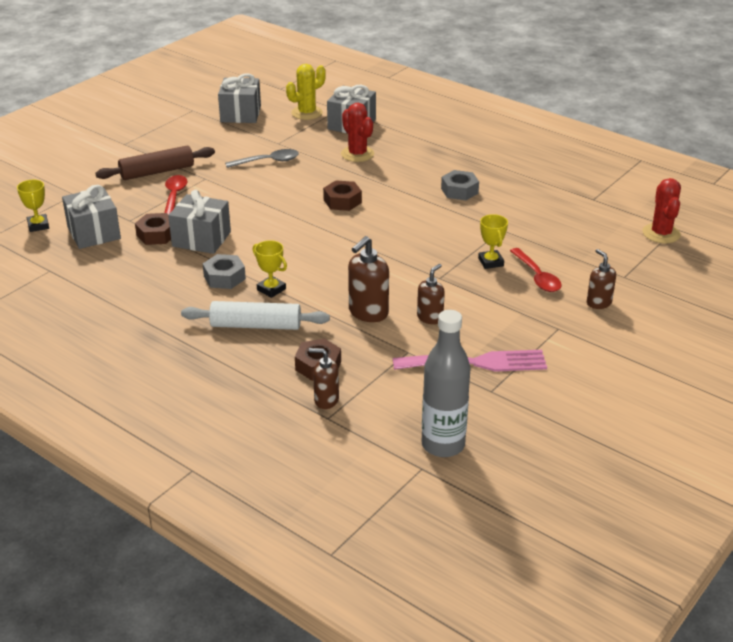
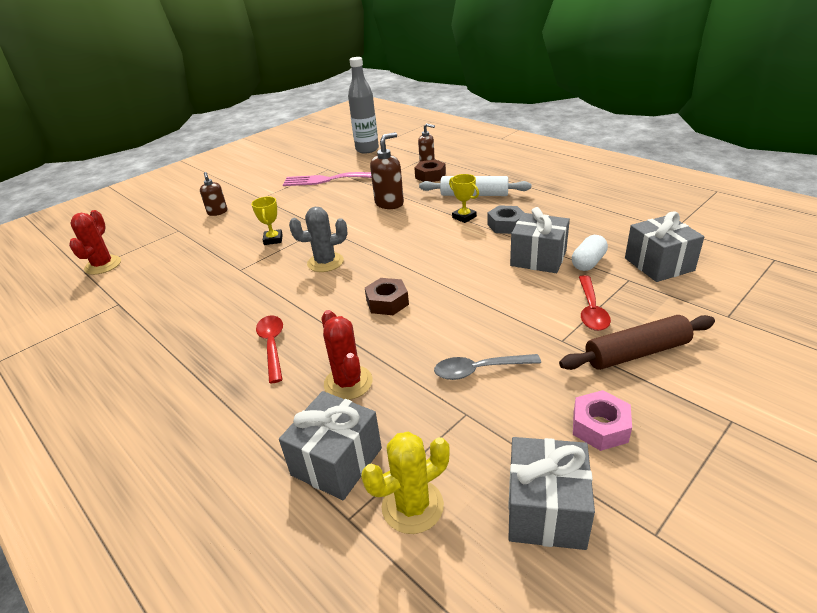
camera: 170 degrees left, 0 degrees up
yellow trophy [17,180,49,232] -> none
brown nut [135,213,171,245] -> white capsule [572,235,608,271]
brown soap dispenser [417,264,445,324] -> none
grey nut [441,170,479,200] -> none
red spoon [510,248,562,292] -> red spoon moved to [256,315,283,383]
none -> grey cactus [289,207,347,272]
none -> pink nut [573,390,632,451]

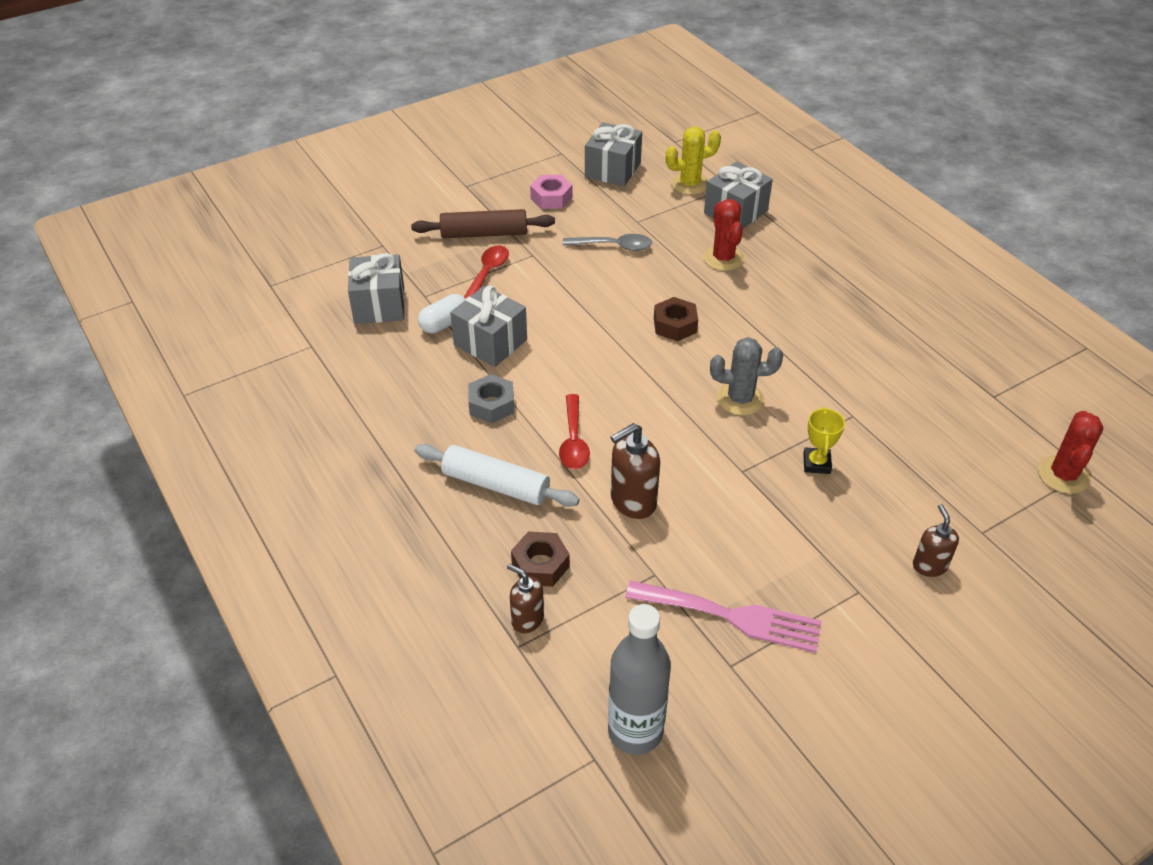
camera: 170 degrees left, 10 degrees up
red spoon [256,315,283,383] -> red spoon moved to [559,394,590,469]
yellow trophy [449,174,479,223] -> none

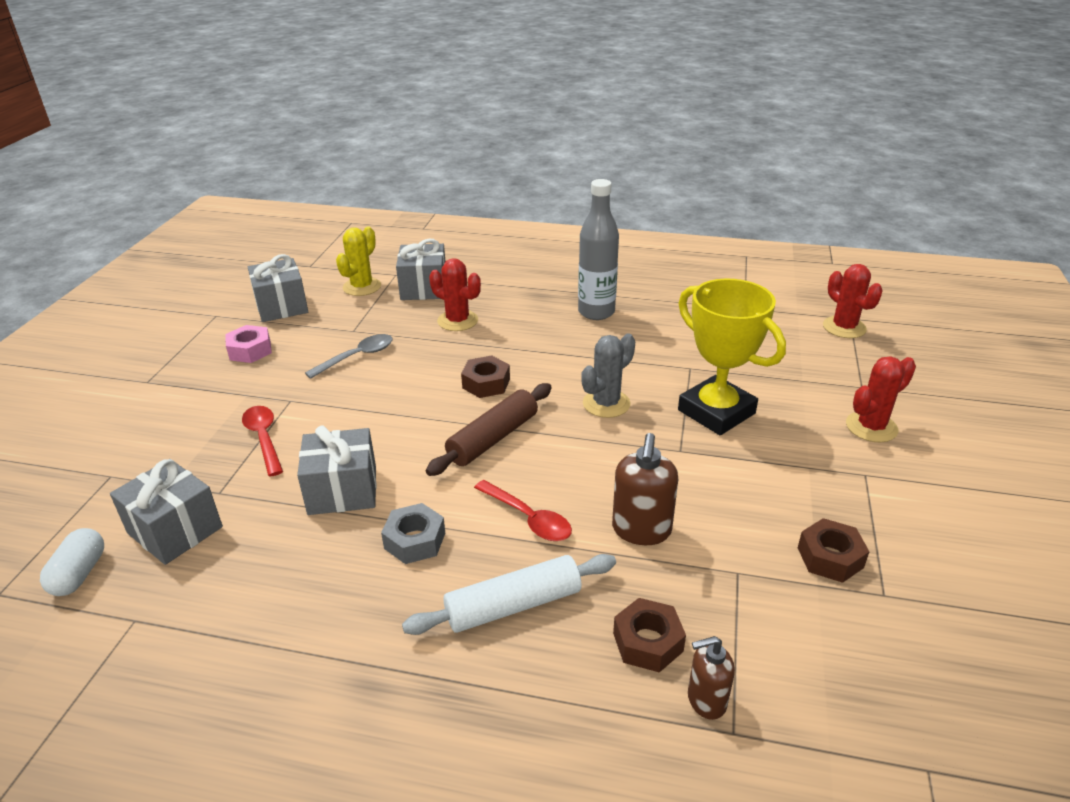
camera: 45 degrees left, 10 degrees down
brown rolling pin [411,209,555,238] -> brown rolling pin moved to [426,383,552,476]
white capsule [418,294,465,333] -> white capsule moved to [40,528,104,596]
grey bottle [608,604,671,755] -> grey bottle moved to [578,179,619,320]
pink fork [625,581,822,653] -> brown nut [798,518,869,583]
yellow trophy [803,407,845,474] -> yellow trophy [678,278,786,435], size x2.19
brown soap dispenser [913,504,959,577] -> red cactus [846,357,916,442]

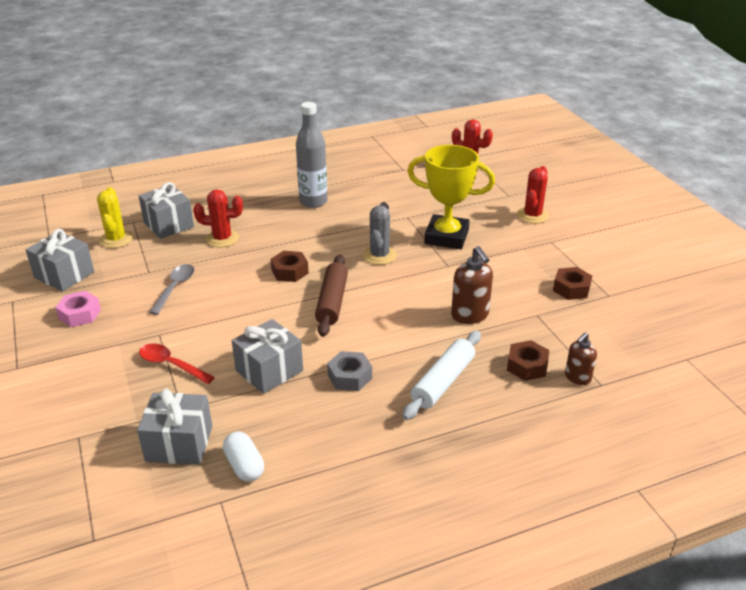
camera: 35 degrees left, 0 degrees up
white capsule [40,528,104,596] -> white capsule moved to [223,431,264,482]
red spoon [474,480,572,541] -> none

